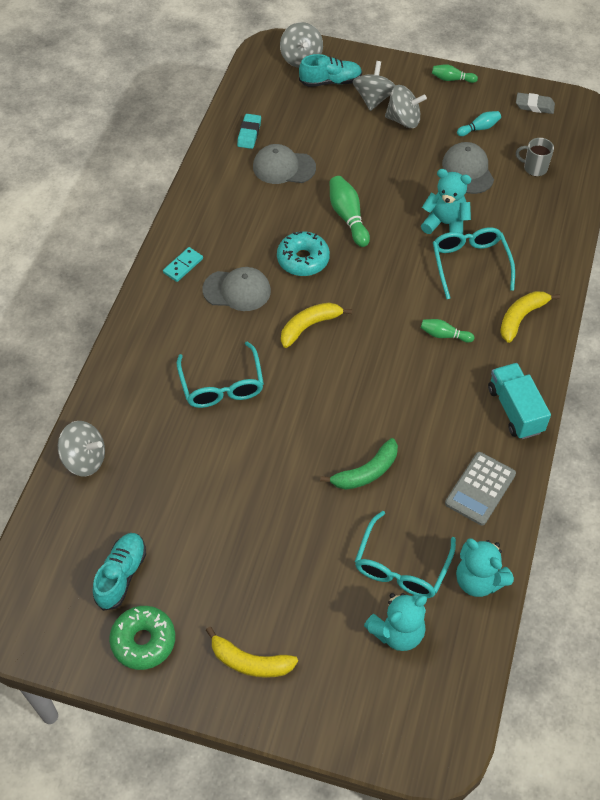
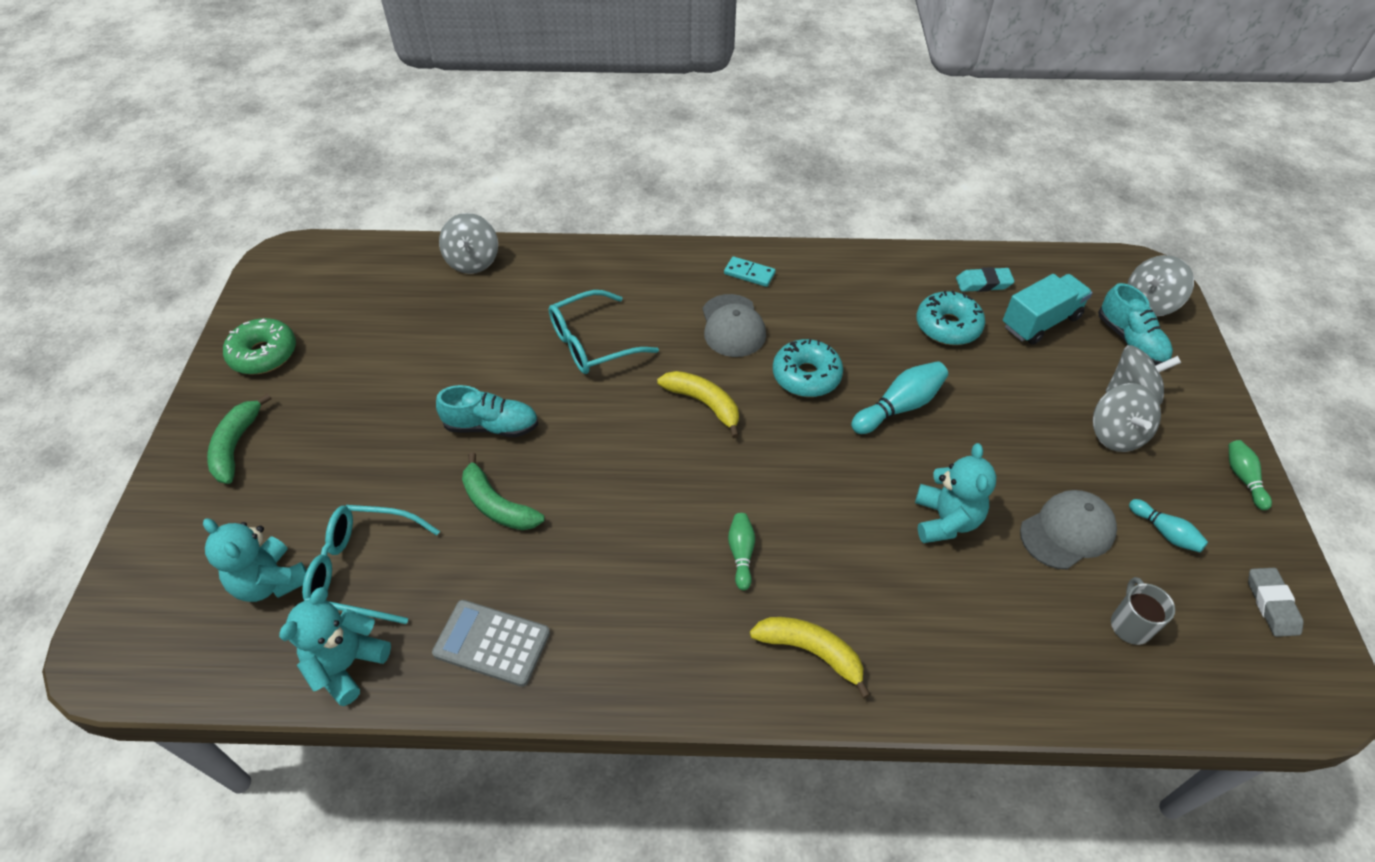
camera: 75 degrees right, 5 degrees down
turquoise shoe [93,533,146,611] -> turquoise shoe moved to [436,385,538,437]
yellow banana [206,627,298,678] -> green banana [207,393,272,484]
grey cap [253,144,316,184] -> turquoise donut [917,290,985,345]
green bowling pin [330,176,370,247] -> turquoise bowling pin [851,361,948,434]
turquoise glasses [433,227,515,299] -> none
turquoise truck [488,363,551,439] -> turquoise truck moved to [1003,274,1093,345]

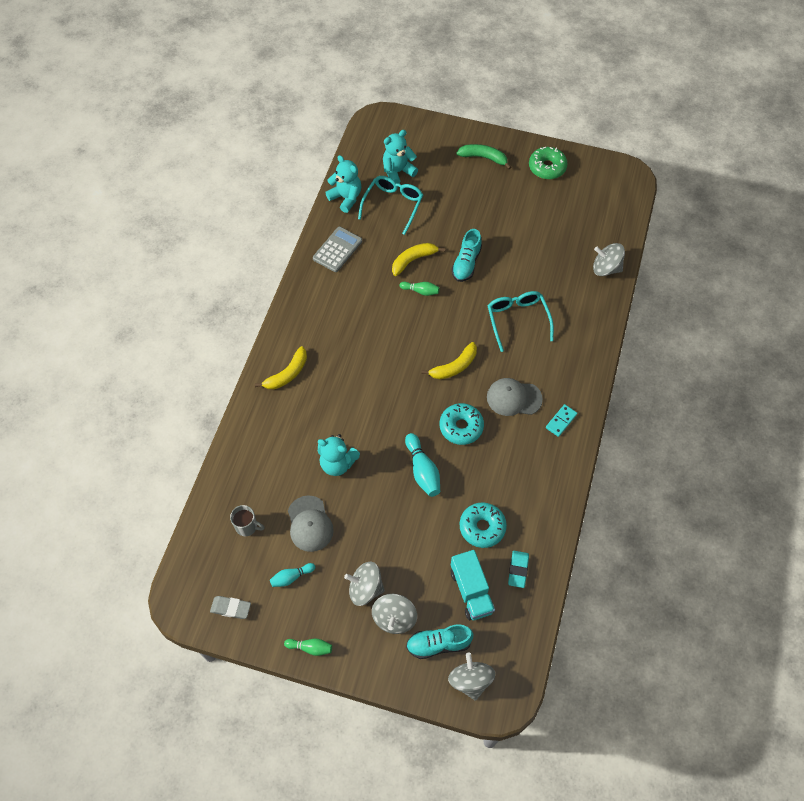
camera: 105 degrees right, 10 degrees up
green banana [462,452,545,530] -> yellow banana [392,243,445,276]
green bowling pin [728,513,755,590] -> green bowling pin moved to [400,282,439,296]

